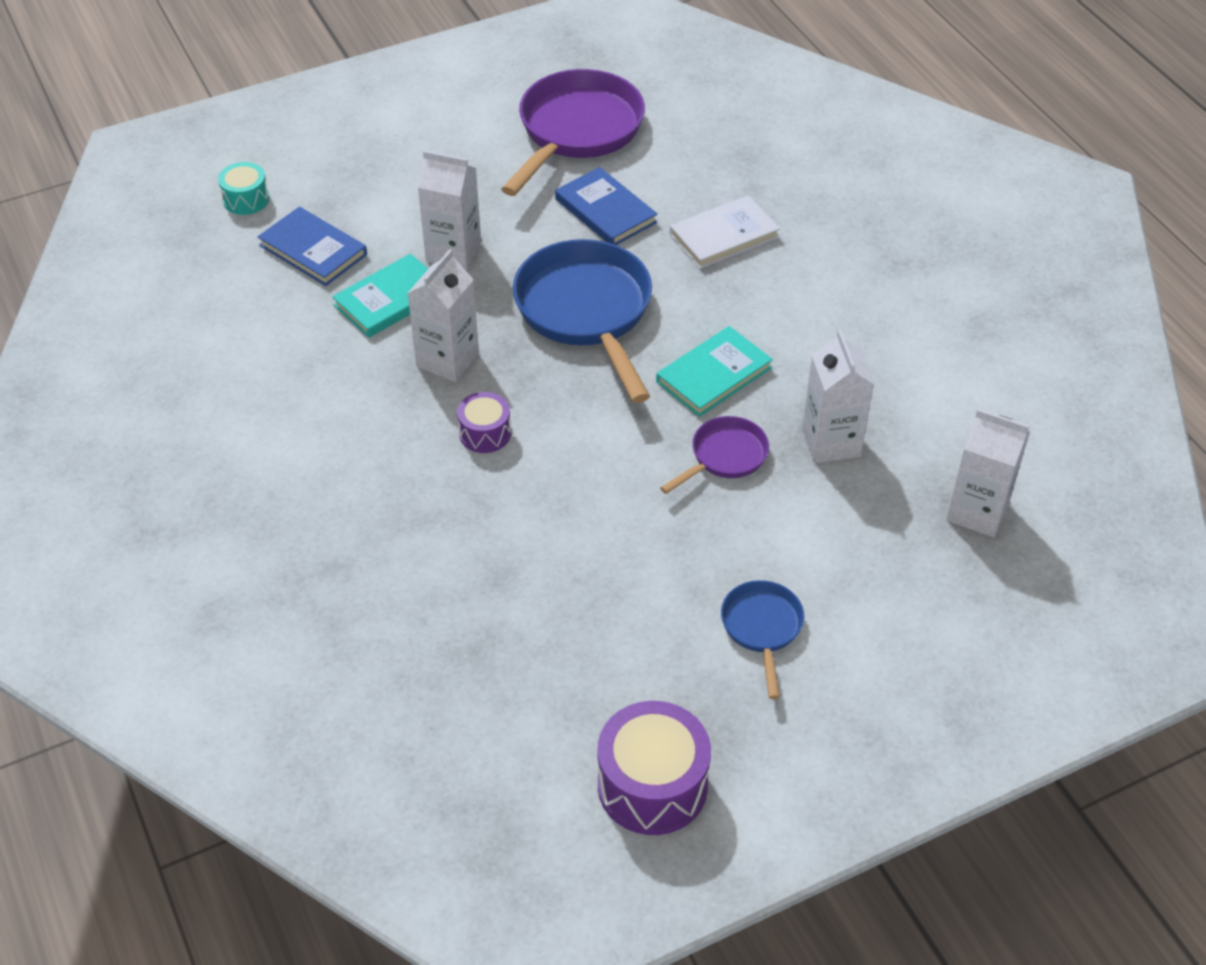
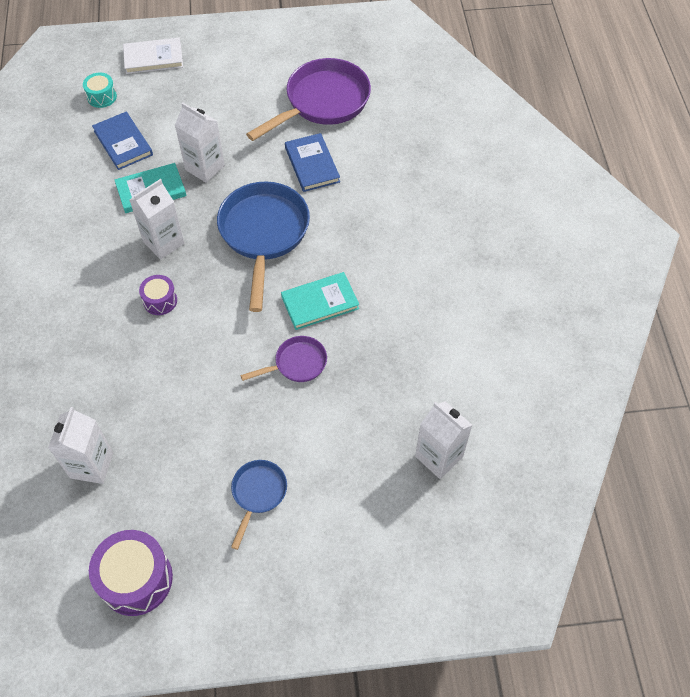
camera: 20 degrees right, 10 degrees up
white book [670,195,780,269] -> white book moved to [123,38,183,74]
white carton [802,329,874,463] -> white carton moved to [48,407,113,484]

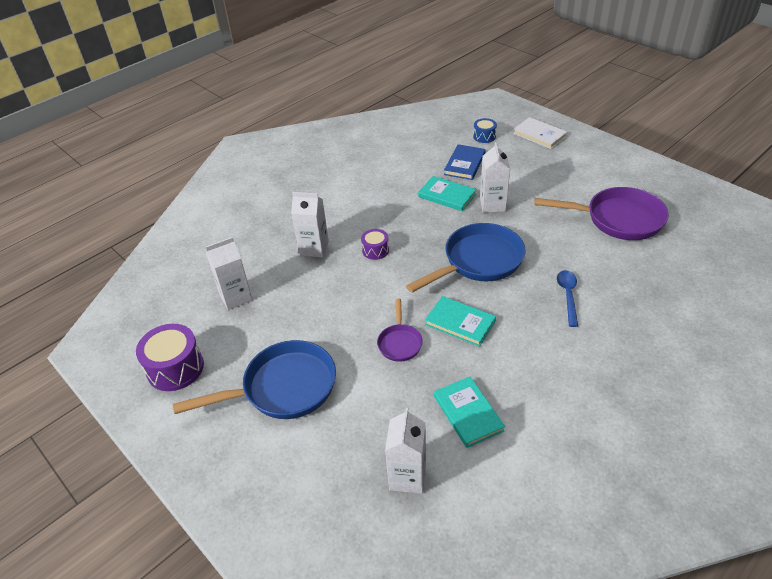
camera: 55 degrees right, 15 degrees down
turquoise drum [83,72,117,108] -> blue drum [473,118,497,143]
white carton [130,179,184,260] -> white carton moved to [291,192,329,257]
blue pan [231,460,287,550] -> blue pan [173,340,336,419], size x1.95
purple pan [240,336,327,382] -> purple pan turned 60 degrees clockwise [377,299,423,362]
blue book [285,133,340,192] -> none
none -> turquoise book [434,377,505,448]
none -> blue spoon [557,270,578,327]

